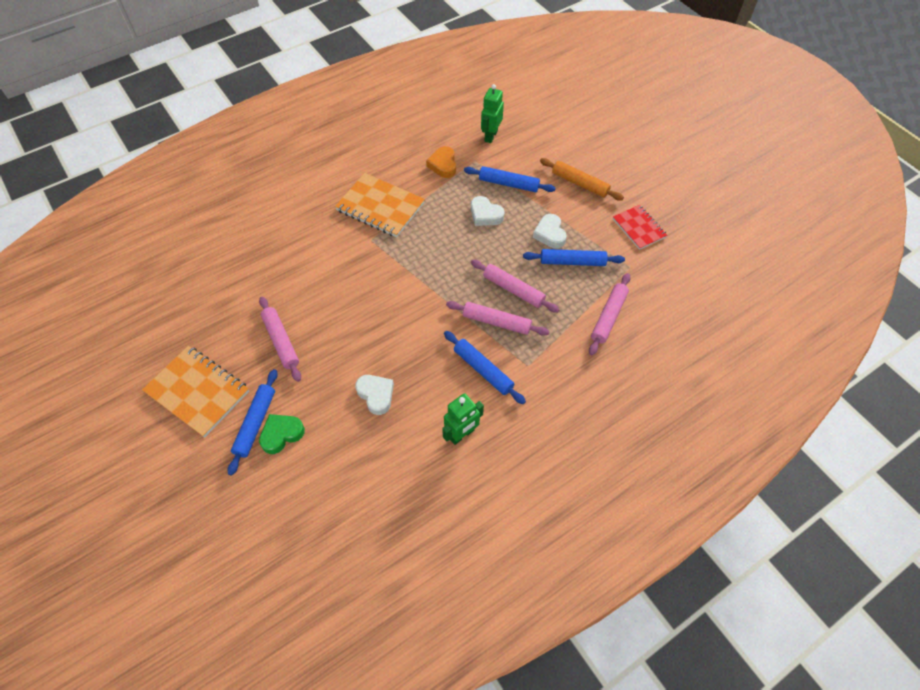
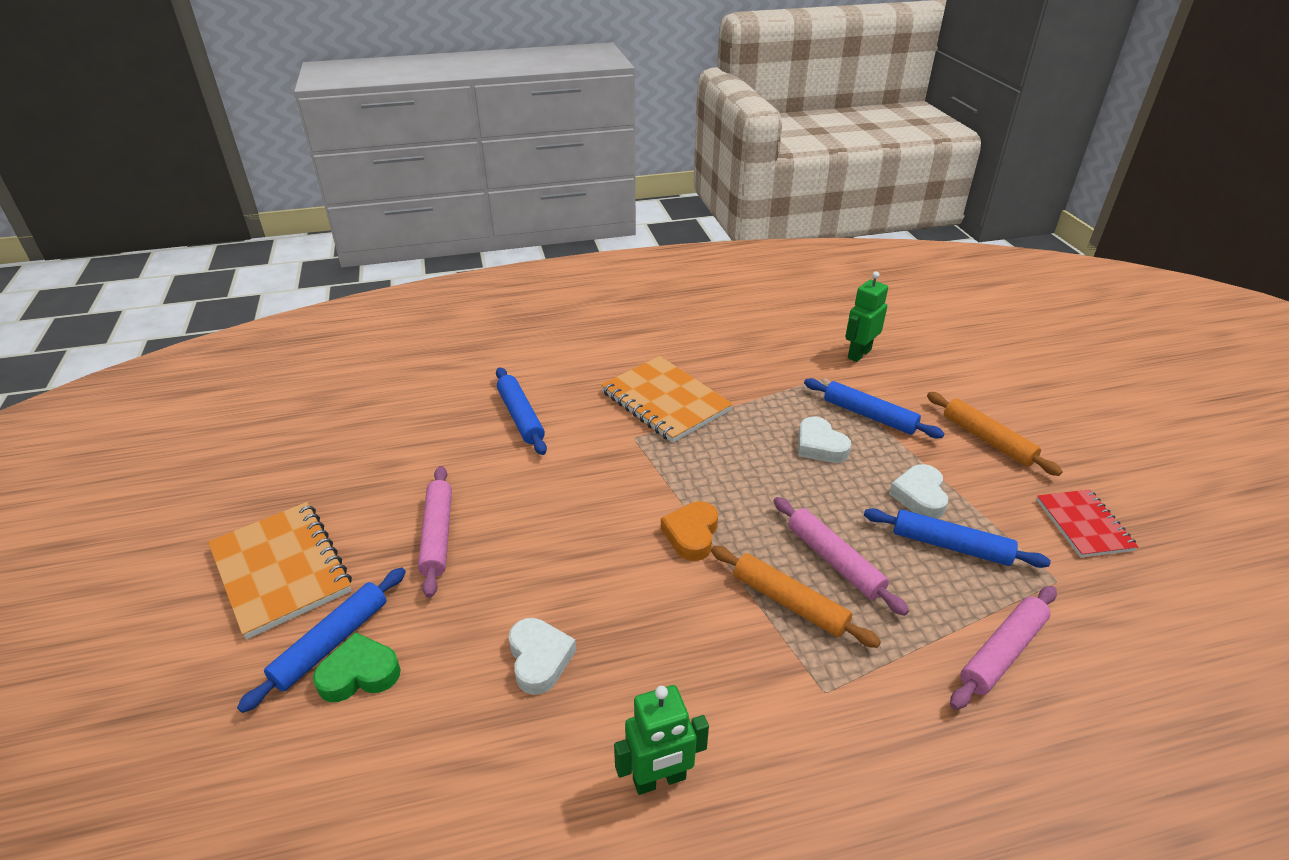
camera: 20 degrees right, 20 degrees down
orange heart [426,146,456,178] -> orange heart moved to [661,501,718,561]
blue rolling pin [444,331,526,404] -> blue rolling pin moved to [496,367,547,455]
pink rolling pin [446,301,549,336] -> orange rolling pin [711,546,881,648]

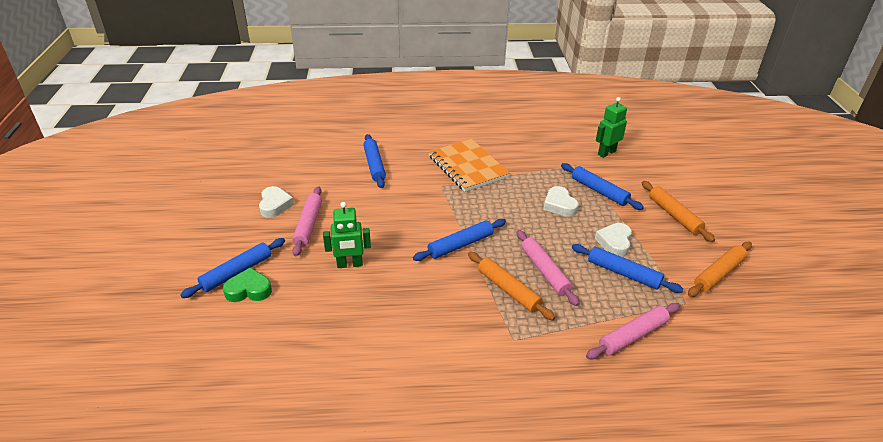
camera: 10 degrees right, 0 degrees up
orange notebook [208,502,352,639] -> none
white heart [509,618,576,695] -> white heart moved to [259,186,294,218]
green robot [614,685,709,795] -> green robot moved to [323,202,371,268]
orange heart [661,501,718,561] -> blue rolling pin [413,219,506,261]
red notebook [1037,489,1138,558] -> orange rolling pin [688,242,752,297]

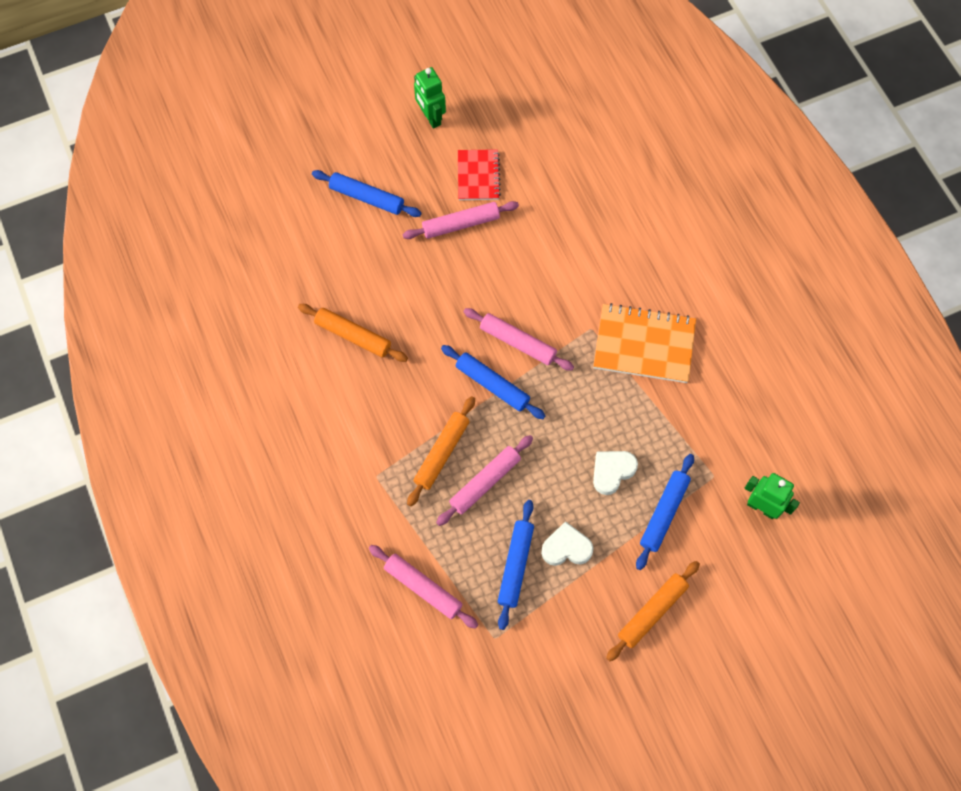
camera: 70 degrees right, 30 degrees up
green heart [223,267,272,302] -> none
white heart [259,186,294,218] -> red notebook [458,149,501,200]
green robot [323,202,371,268] -> green robot moved to [414,67,446,129]
blue rolling pin [363,134,386,188] -> none
orange notebook [429,139,510,192] -> orange notebook turned 60 degrees clockwise [593,303,696,383]
orange rolling pin [688,242,752,297] -> orange rolling pin moved to [298,304,408,362]
none -> pink rolling pin [463,308,574,371]

